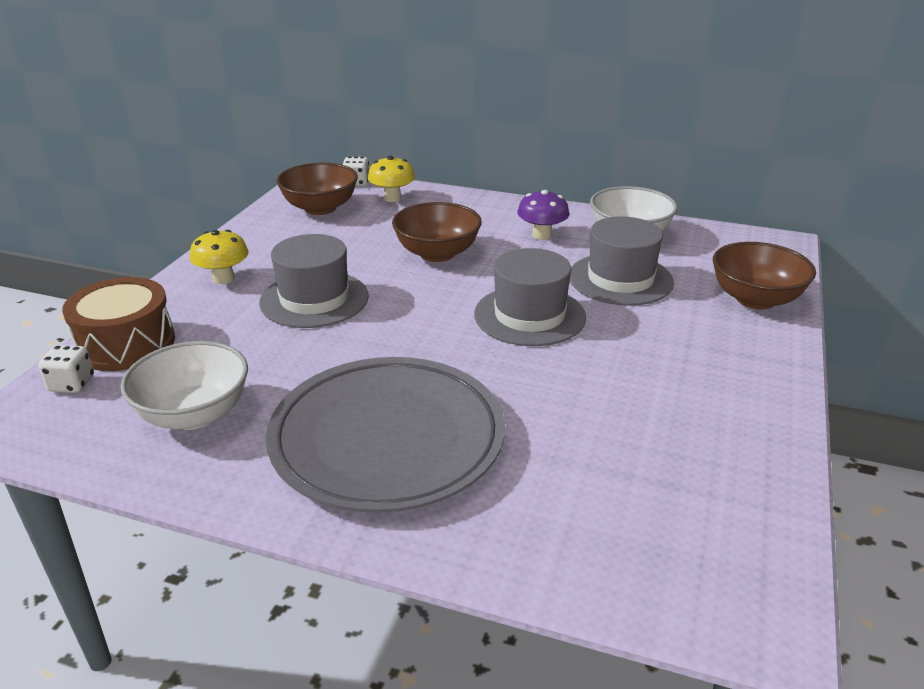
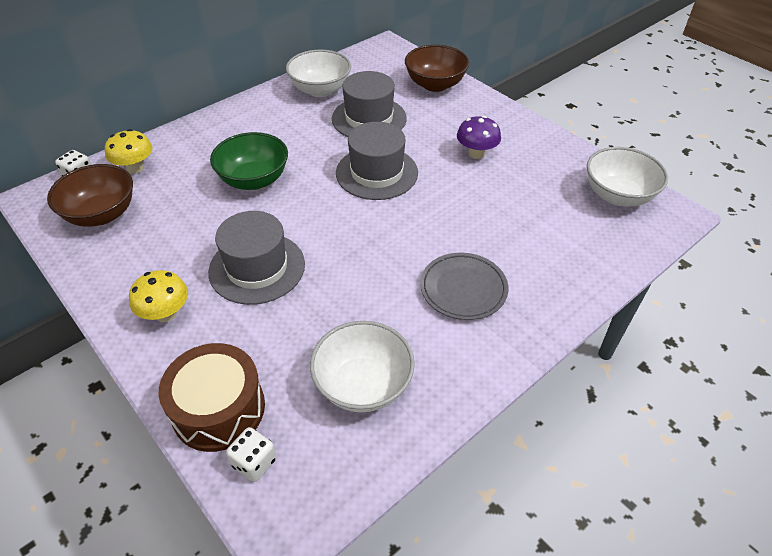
camera: 60 degrees left, 15 degrees up
grey plate [266,357,505,513] -> grey plate [420,253,508,320], size x0.52
brown bowl [392,202,482,262] -> green bowl [210,132,288,190]
purple mushroom [517,190,569,240] -> purple mushroom moved to [457,116,501,159]
none -> white bowl [587,147,668,207]

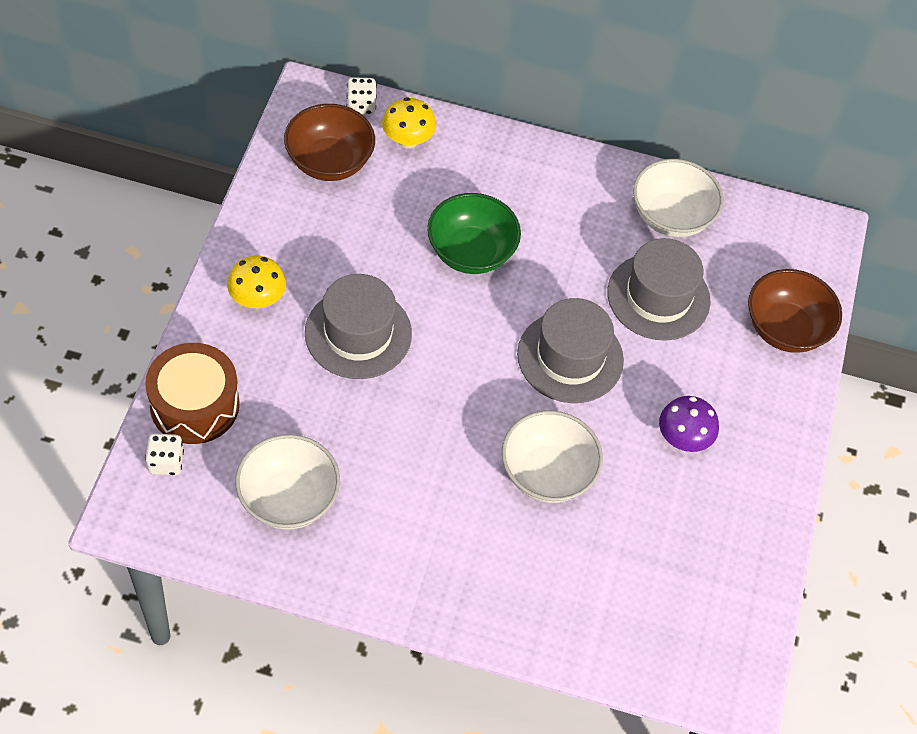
camera: 50 degrees right, 10 degrees up
grey plate [420,253,508,320] -> none
white bowl [587,147,668,207] -> white bowl moved to [502,410,603,503]

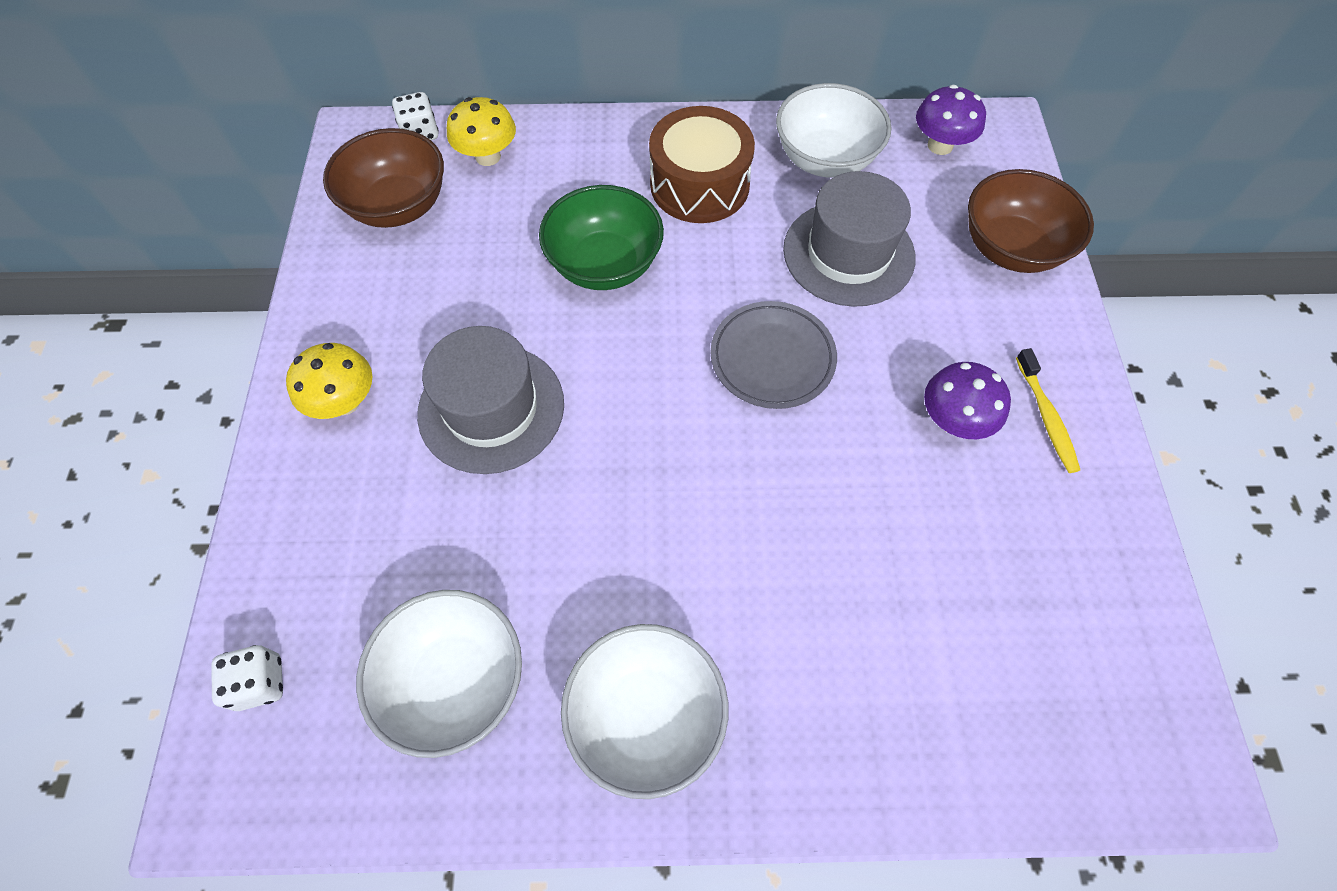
camera: 10 degrees left, 5 degrees up
brown drum [145,343,240,444] -> brown drum moved to [649,106,755,223]
white bowl [502,410,603,503] -> white bowl moved to [561,624,728,799]
grey hat [517,298,624,403] -> grey plate [710,301,837,409]
none -> purple mushroom [916,85,986,155]
none -> yellow toothbrush [1016,348,1080,473]

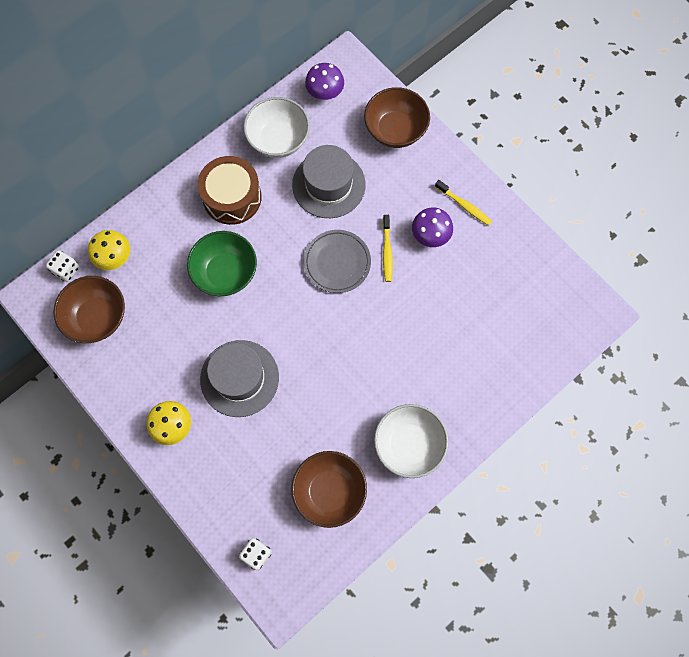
camera: 40 degrees left, 10 degrees up
white bowl [356,590,522,758] -> brown bowl [291,451,367,528]
none -> yellow toothbrush [383,215,393,282]

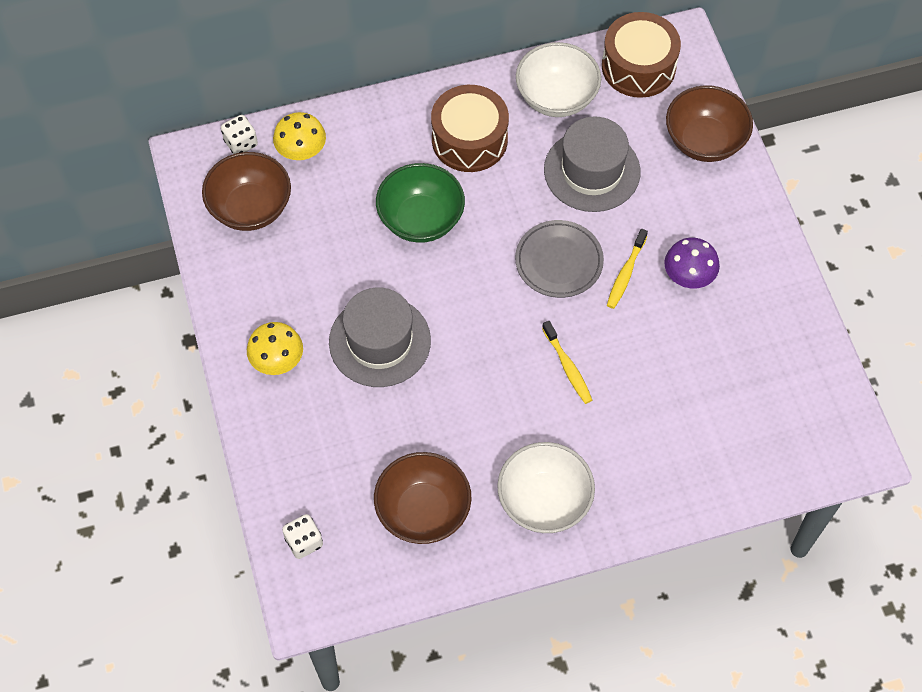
camera: 25 degrees right, 10 degrees down
purple mushroom [305,63,344,100] -> brown drum [602,12,681,98]
yellow toothbrush [435,180,492,226] -> yellow toothbrush moved to [542,321,592,404]

